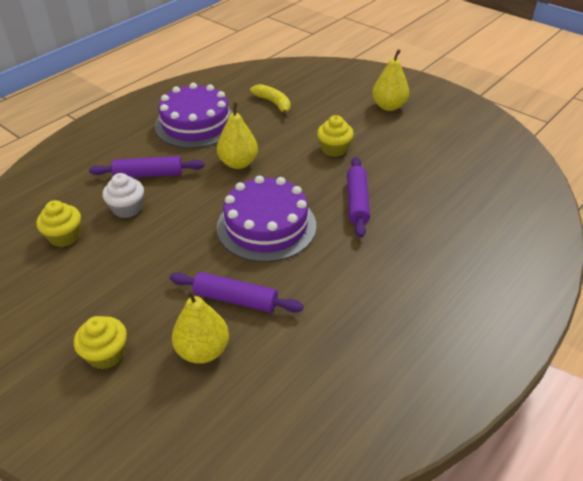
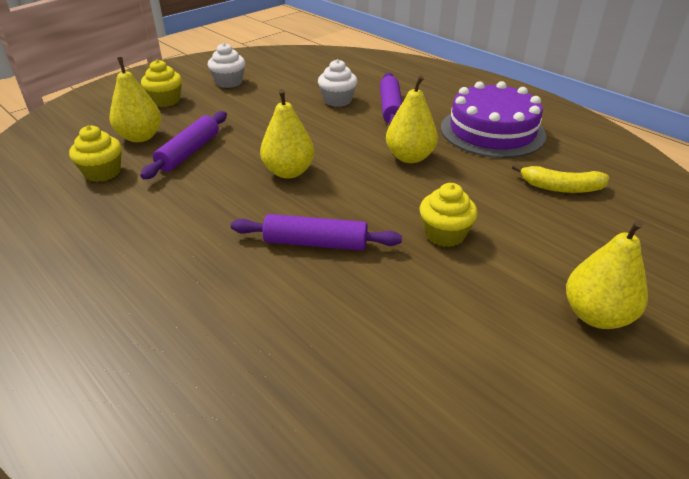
camera: 95 degrees right, 5 degrees down
yellow cupcake [36,200,81,247] -> yellow cupcake moved to [69,125,122,182]
purple cake [217,176,316,262] -> yellow pear [260,89,314,178]
yellow banana [250,84,291,117] -> yellow banana turned 45 degrees clockwise [512,163,609,193]
none -> white cupcake [208,43,245,88]

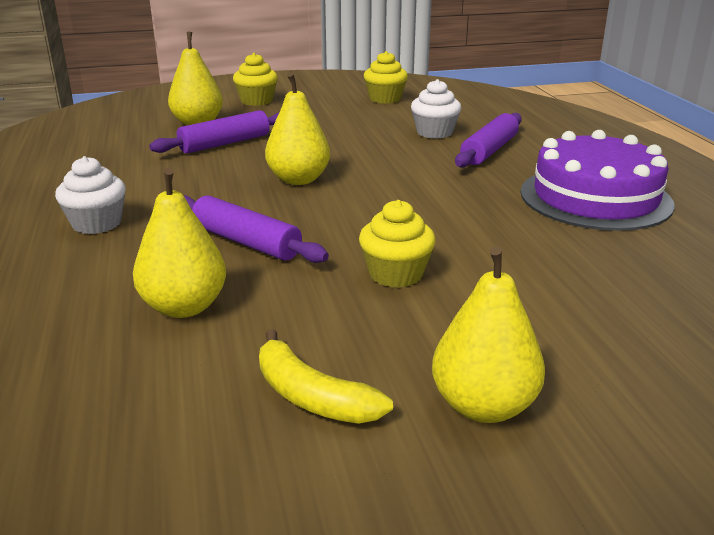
camera: 30 degrees right, 10 degrees down
yellow cupcake [69,125,122,182] -> yellow cupcake moved to [364,51,408,104]
white cupcake [208,43,245,88] -> white cupcake moved to [55,156,126,234]
yellow pear [386,76,438,163] -> yellow pear moved to [133,168,226,318]
yellow banana [512,163,609,193] -> yellow banana moved to [259,329,393,424]

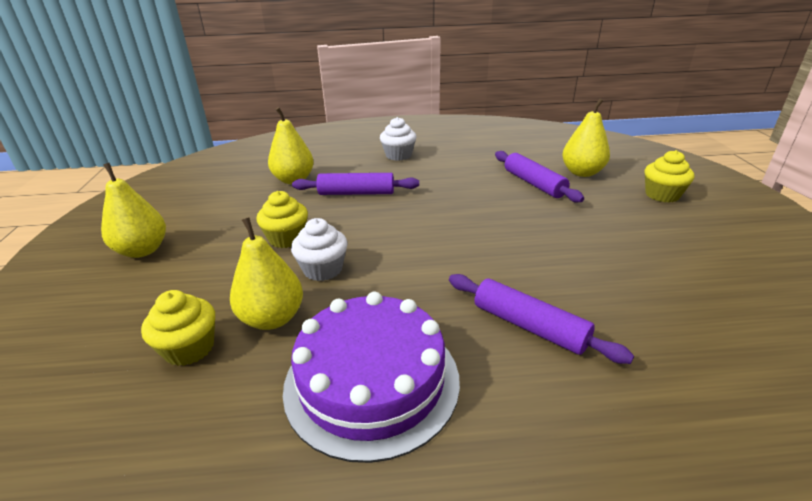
camera: 100 degrees right, 5 degrees up
purple rolling pin [183,195,329,263] -> purple rolling pin turned 45 degrees clockwise [292,173,419,195]
yellow banana [259,329,393,424] -> none
yellow pear [265,73,330,185] -> yellow pear moved to [230,217,303,330]
yellow cupcake [364,51,408,104] -> yellow cupcake moved to [141,290,215,366]
white cupcake [411,79,461,139] -> white cupcake moved to [291,218,347,281]

